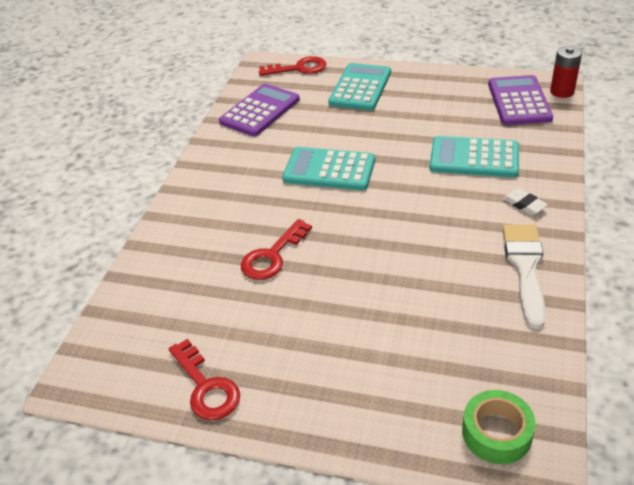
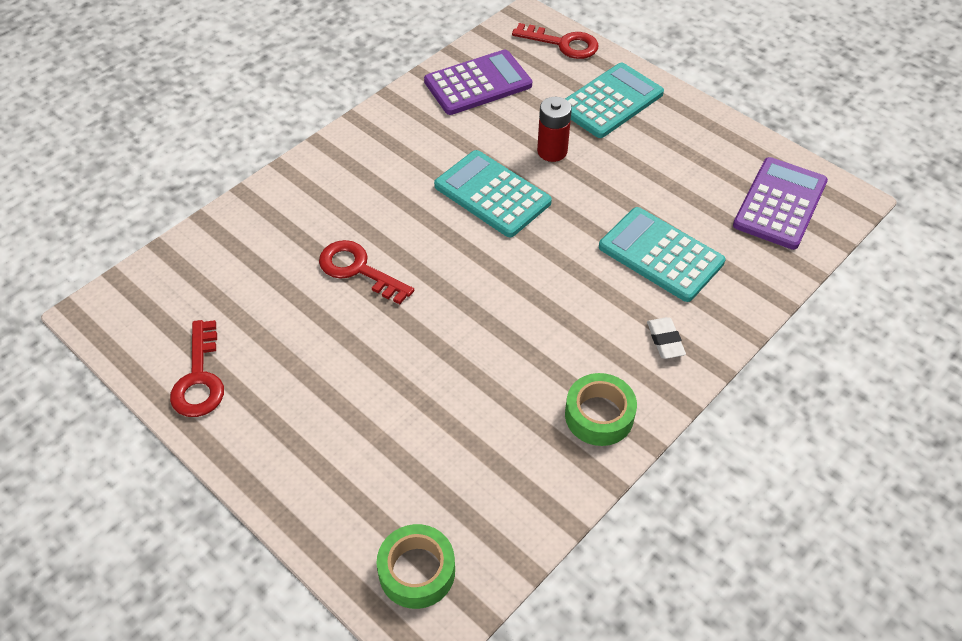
camera: 25 degrees right, 10 degrees up
red key [241,219,312,280] -> red key turned 60 degrees clockwise [319,240,414,304]
white brush [503,224,546,329] -> green tape [565,373,637,446]
red battery [550,46,582,98] -> red battery moved to [537,97,572,162]

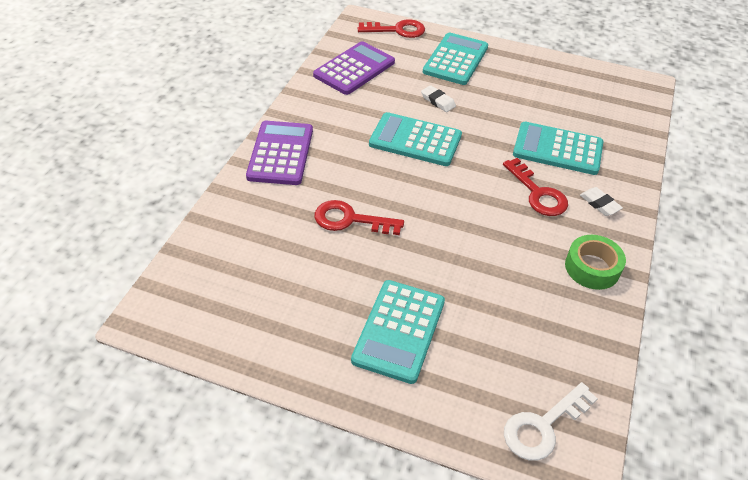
camera: 25 degrees left, 5 degrees down
red key [170,320,224,417] -> red key moved to [503,158,568,216]
green tape [377,524,455,609] -> white key [504,382,598,460]
red battery [537,97,572,162] -> white eraser [421,85,456,112]
purple calculator [733,157,828,250] -> purple calculator moved to [246,121,313,185]
none -> turquoise calculator [351,280,445,384]

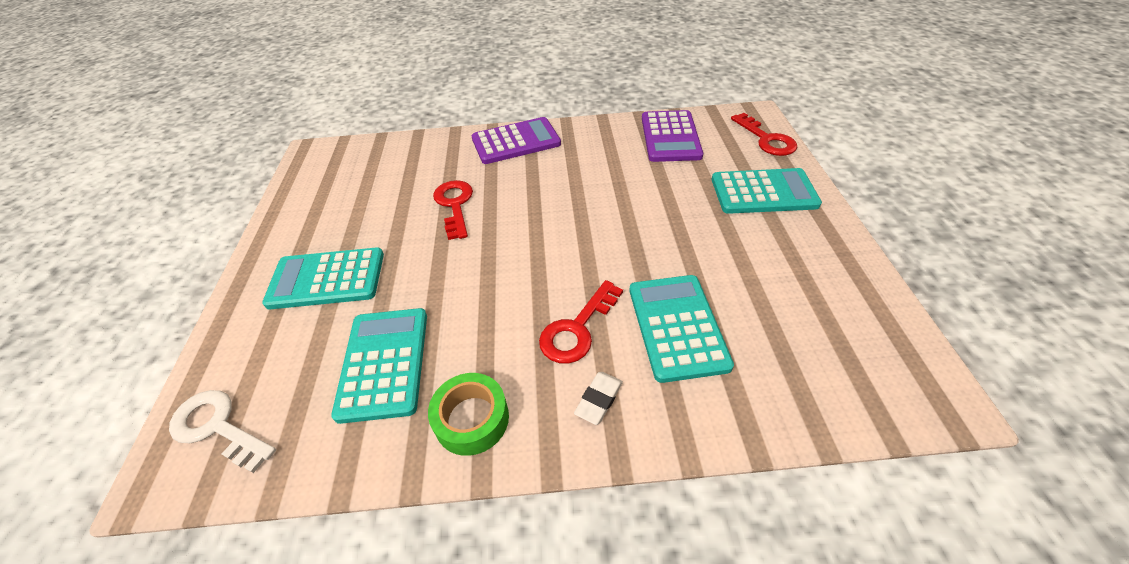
camera: 70 degrees right, 0 degrees up
purple calculator [313,41,395,95] -> purple calculator turned 75 degrees clockwise [642,110,703,162]
turquoise calculator [369,112,462,166] -> turquoise calculator moved to [331,308,427,424]
white eraser [421,85,456,112] -> none

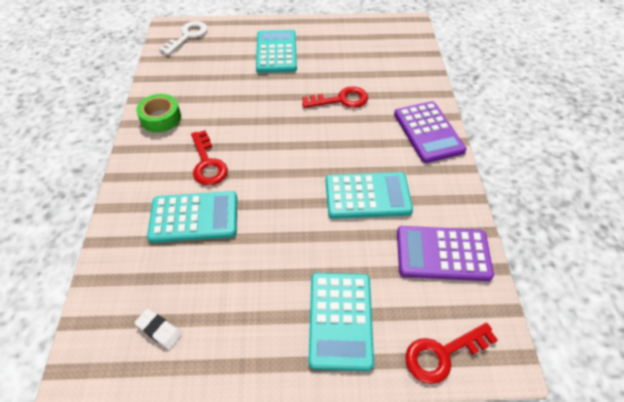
camera: 90 degrees right, 5 degrees up
turquoise calculator [331,308,427,424] -> turquoise calculator moved to [326,172,413,219]
red key [539,280,623,364] -> red key turned 150 degrees counterclockwise [191,130,228,186]
white eraser [574,372,623,425] -> white eraser moved to [134,309,182,349]

